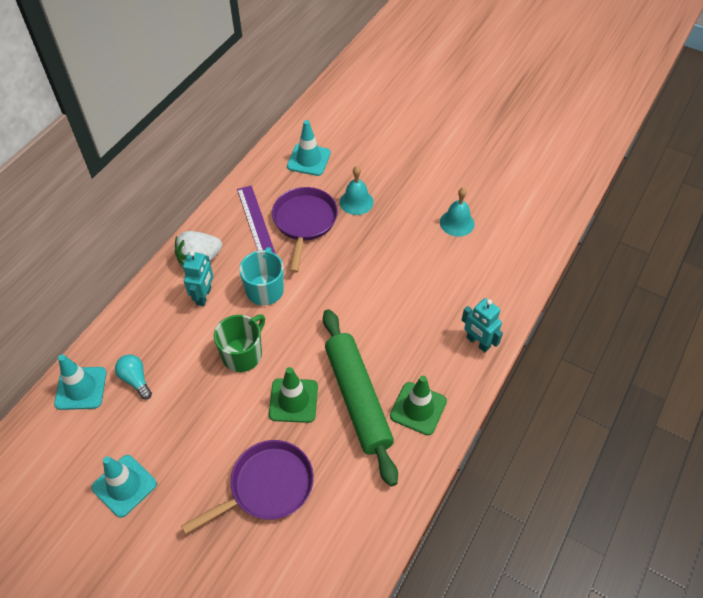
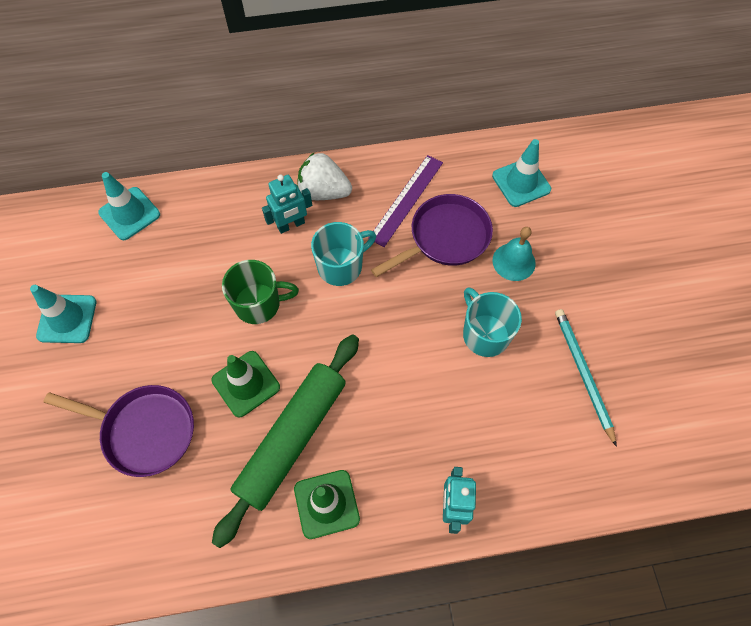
camera: 50 degrees right, 10 degrees up
turquoise light bulb [115,355,152,400] -> none
turquoise bell [440,187,474,237] -> turquoise pencil [555,309,617,447]
none -> turquoise mug [463,287,522,357]

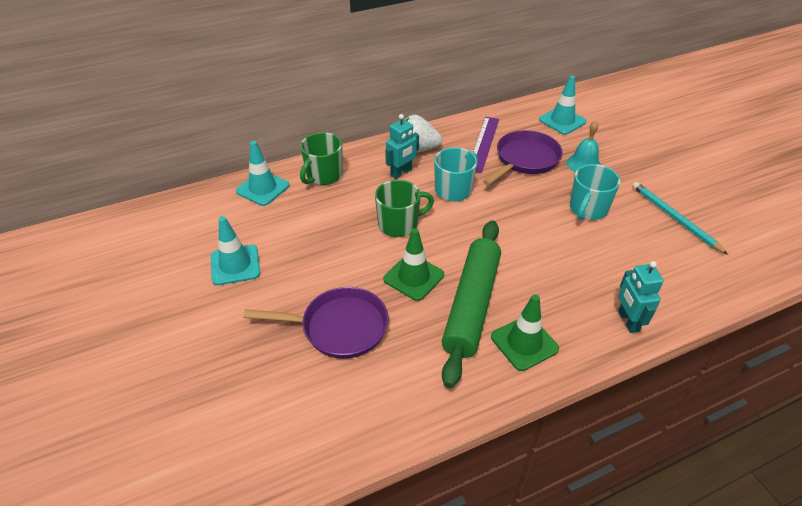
camera: 15 degrees left, 20 degrees down
turquoise mug [463,287,522,357] -> turquoise mug turned 105 degrees counterclockwise [570,164,620,220]
none -> green mug [300,132,343,185]

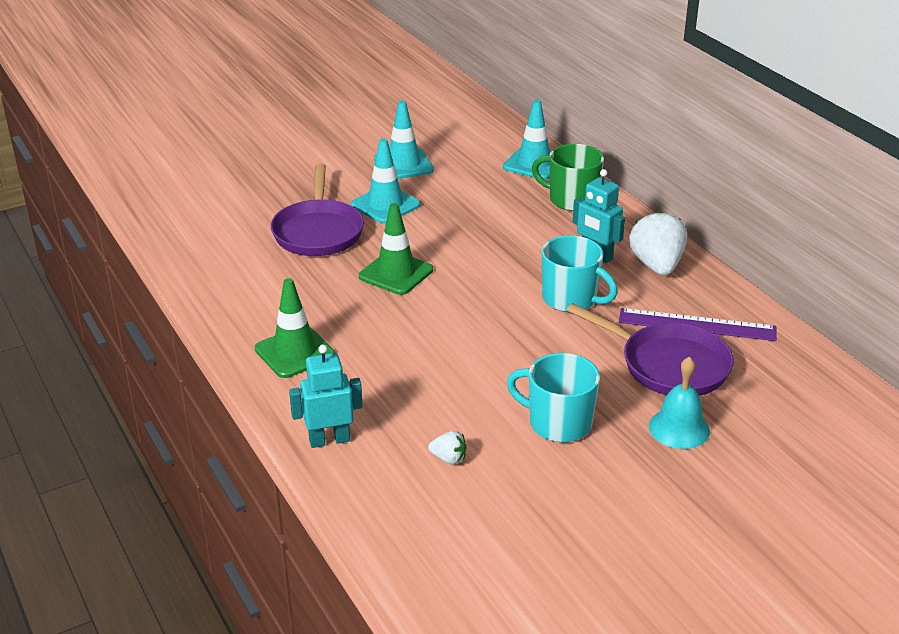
camera: 85 degrees right, 10 degrees down
green mug [375,180,434,237] -> none
green rolling pin [442,220,501,388] -> none
turquoise traffic cone [539,76,587,135] -> turquoise traffic cone moved to [351,138,420,223]
turquoise pencil [632,182,728,255] -> none
none -> white strawberry [428,431,467,465]

